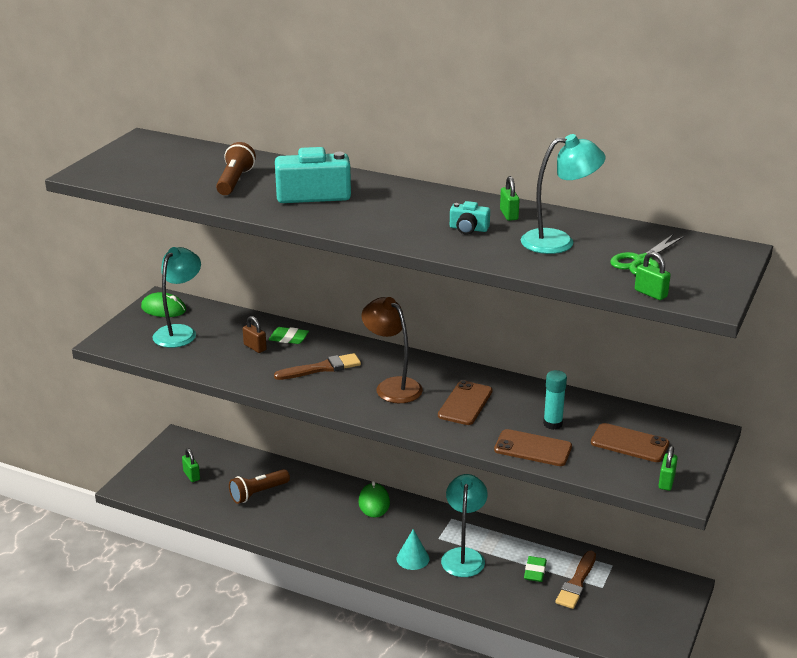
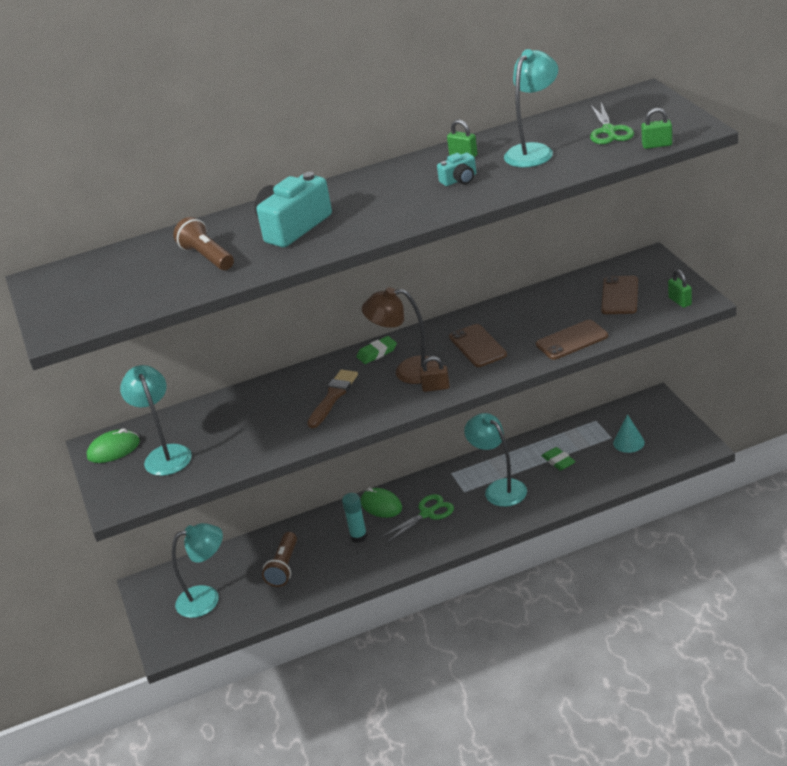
camera: 40 degrees left, 5 degrees up
green padlock [182,448,200,482] -> turquoise lamp [172,523,223,618]
brown padlock [243,316,267,353] -> brown padlock moved to [420,356,450,392]
green eraser [269,327,309,344] -> green eraser moved to [356,336,397,364]
turquoise cone [397,529,429,570] -> turquoise cone moved to [613,414,645,453]
turquoise glue stick [543,370,567,430] -> turquoise glue stick moved to [342,493,367,543]
brown brush [555,551,596,609] -> none
brown phone [591,423,669,462] -> brown phone turned 60 degrees counterclockwise [601,276,638,314]
none -> green scissors [380,494,454,543]

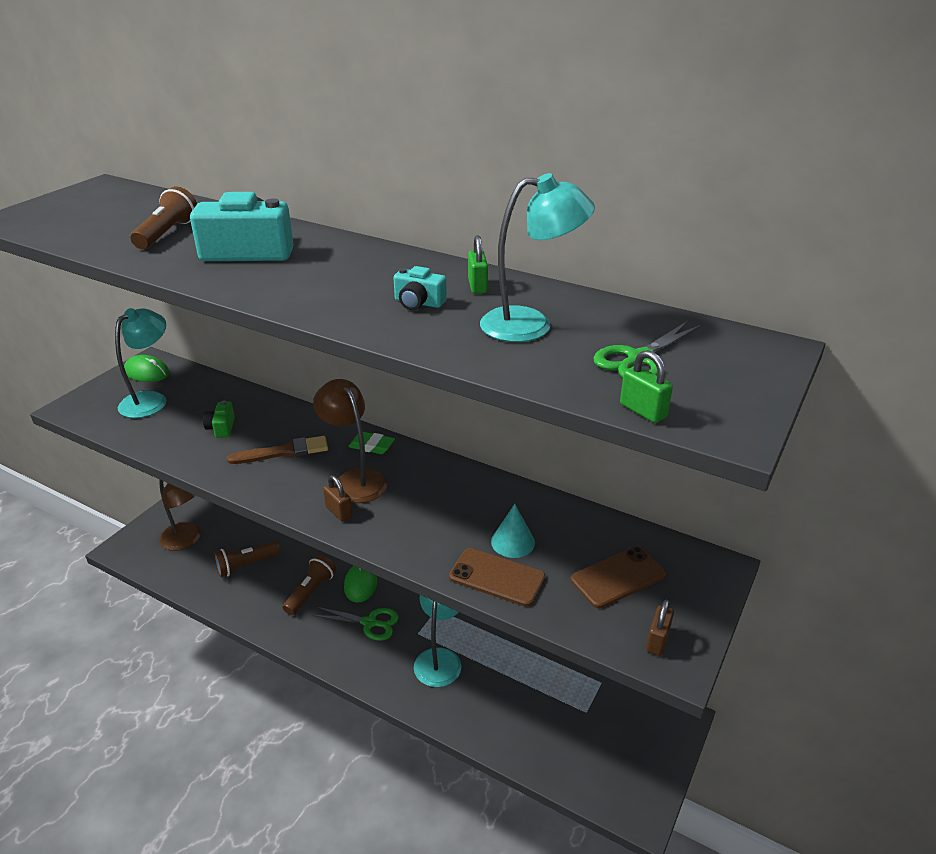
camera: 45 degrees right, 0 degrees up
turquoise lamp [172,523,223,618] -> brown lamp [159,479,201,551]
turquoise glue stick [342,493,367,543] -> brown flashlight [283,554,336,615]
brown phone [449,324,507,367] -> none
green eraser [542,447,576,471] -> none
turquoise cone [613,414,645,453] -> turquoise cone moved to [491,504,535,558]
green padlock [668,269,692,308] -> brown padlock [646,600,674,656]
none -> green camera [203,400,235,438]

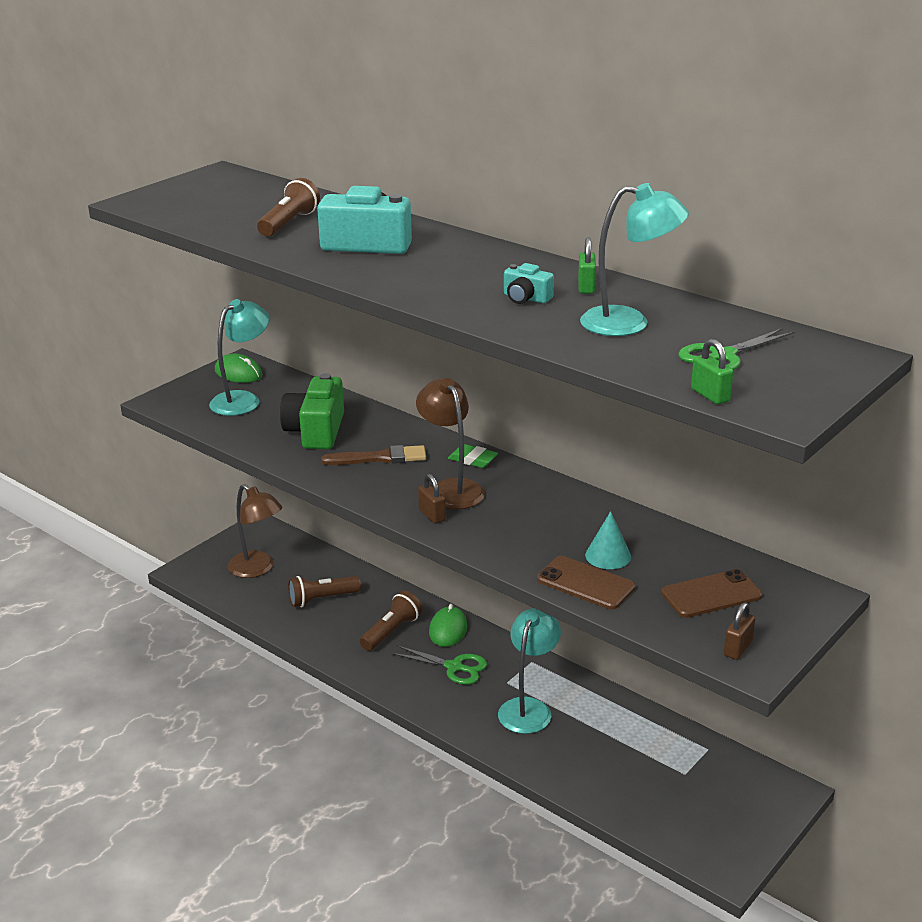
camera: 10 degrees right, 5 degrees down
green camera [203,400,235,438] -> green camera [280,373,344,449], size x2.00

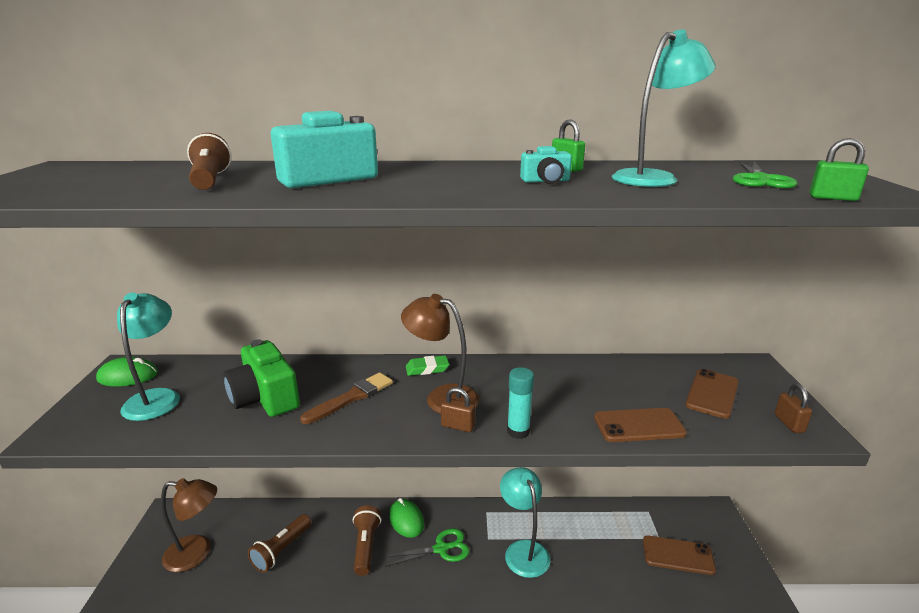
camera: 40 degrees left, 5 degrees down
turquoise cone [585,511,631,569] -> none
none -> turquoise glue stick [507,367,534,439]
none -> brown phone [643,535,716,575]

